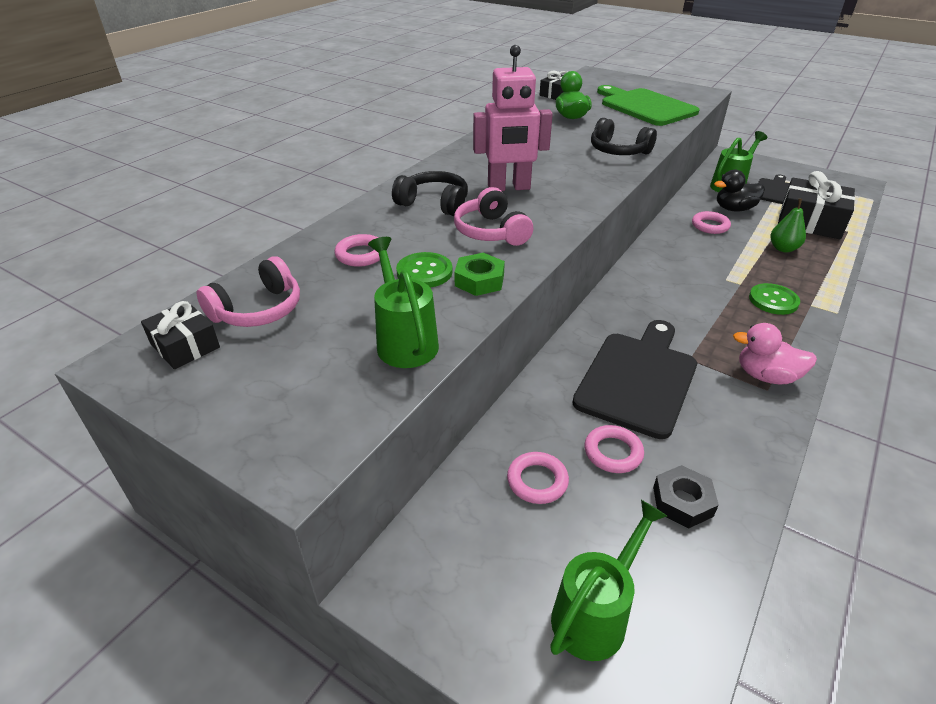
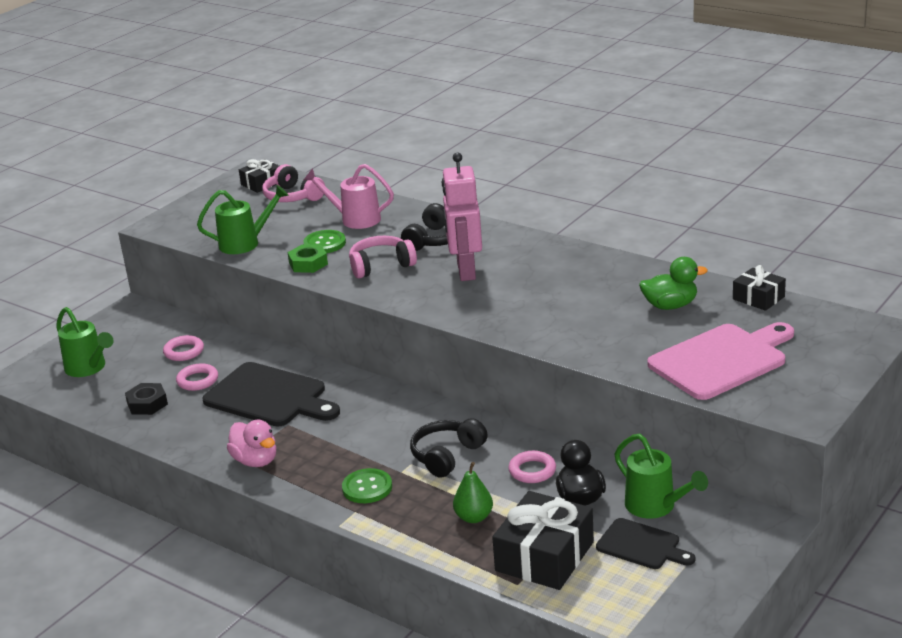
camera: 95 degrees right, 10 degrees down
pink ring [335,234,380,267] -> pink watering can [304,164,394,229]
black headphones [591,118,657,155] -> black headphones moved to [410,418,488,478]
green cutting board [597,85,700,126] -> pink cutting board [647,322,794,400]
pink duck [733,323,817,385] -> pink duck turned 120 degrees clockwise [227,420,276,467]

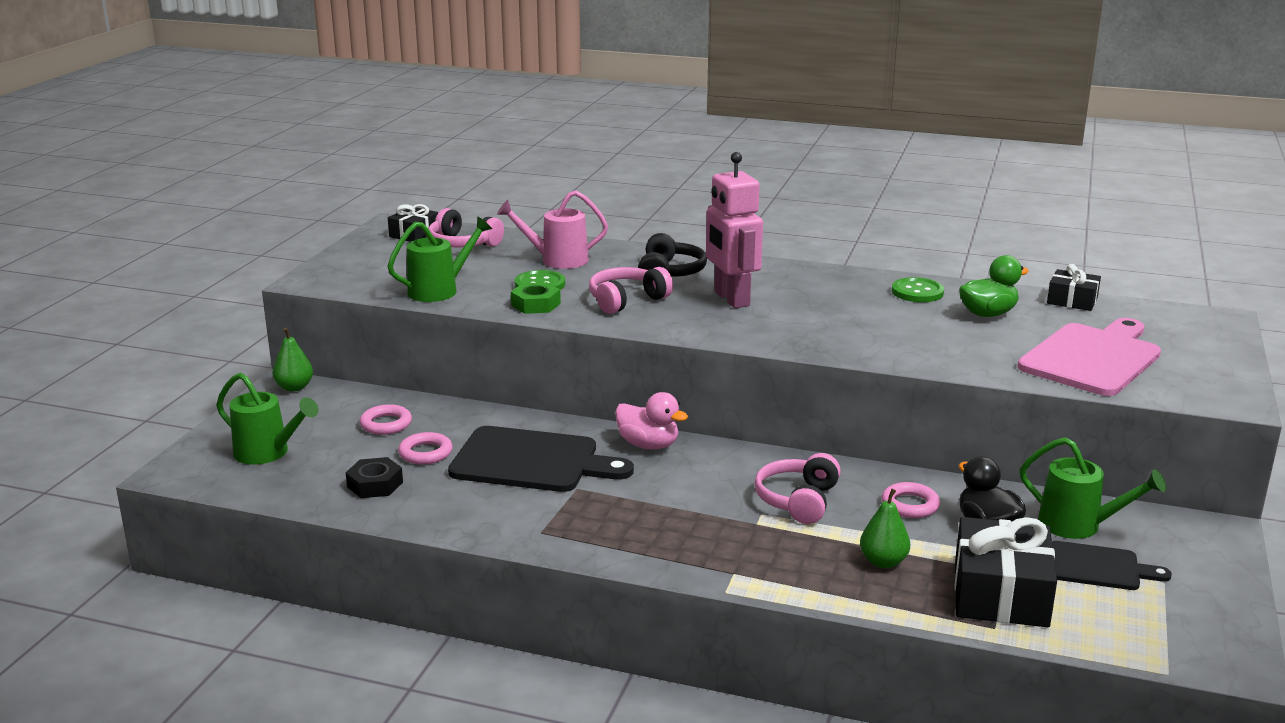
camera: 20 degrees left, 5 degrees down
pink duck [227,420,276,467] -> pink duck moved to [615,392,688,450]
green button [342,468,392,503] -> green button moved to [892,277,944,302]
black headphones [410,418,488,478] -> pink headphones [754,453,841,524]
none -> green pear [272,328,313,392]

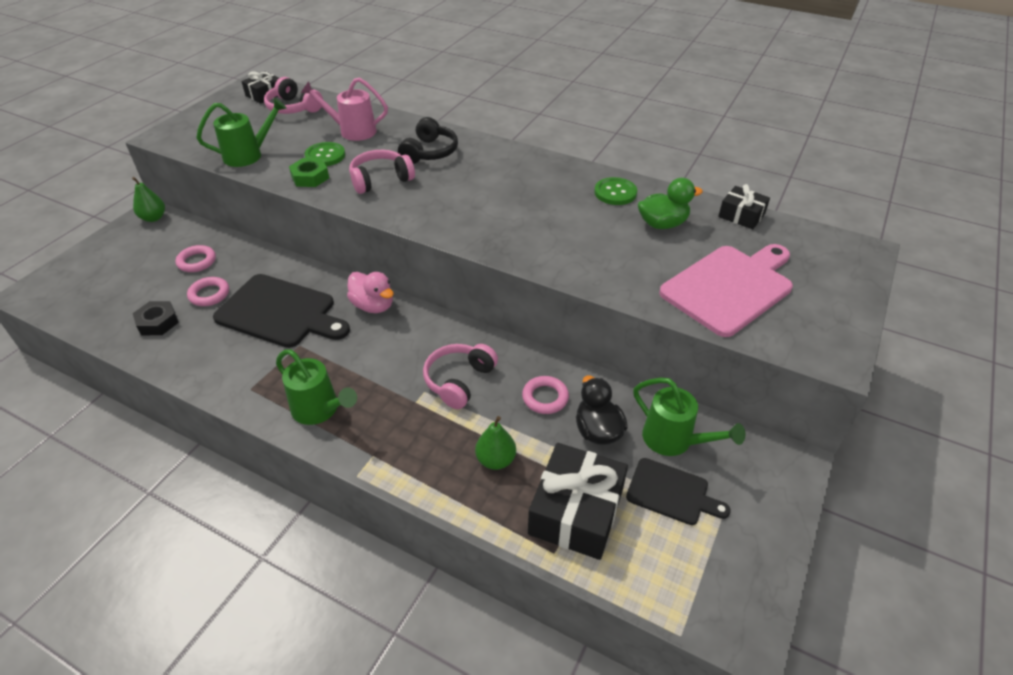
camera: 10 degrees right, 20 degrees up
green watering can [216,373,319,465] -> green watering can moved to [276,349,357,425]
pink robot [706,152,763,308] -> none

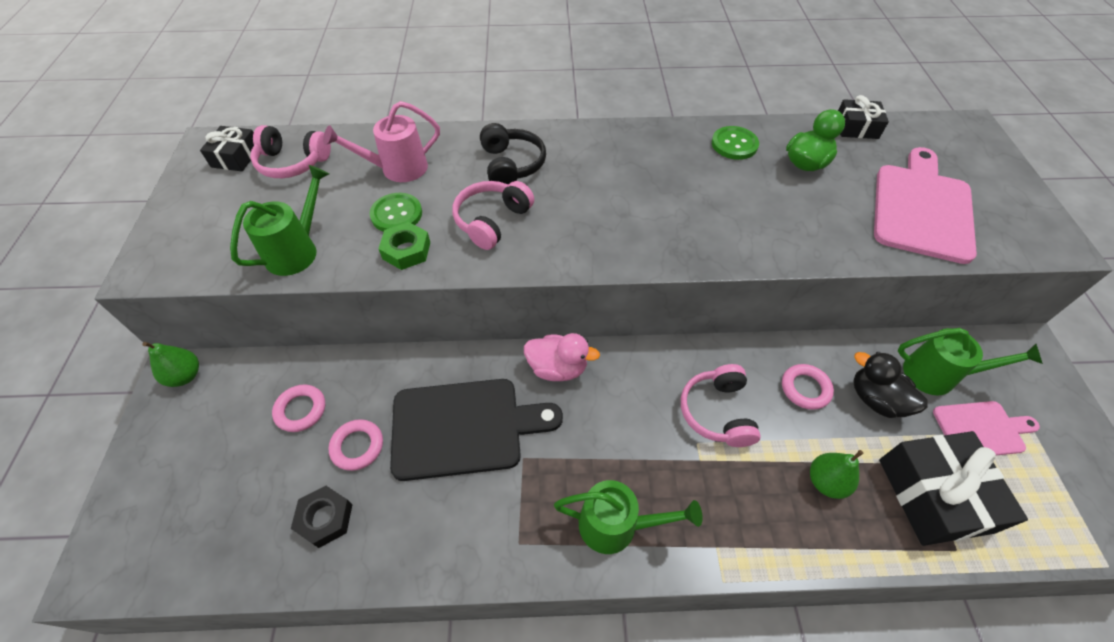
camera: 30 degrees left, 10 degrees up
black cutting board [626,458,731,525] -> pink cutting board [933,401,1040,455]

